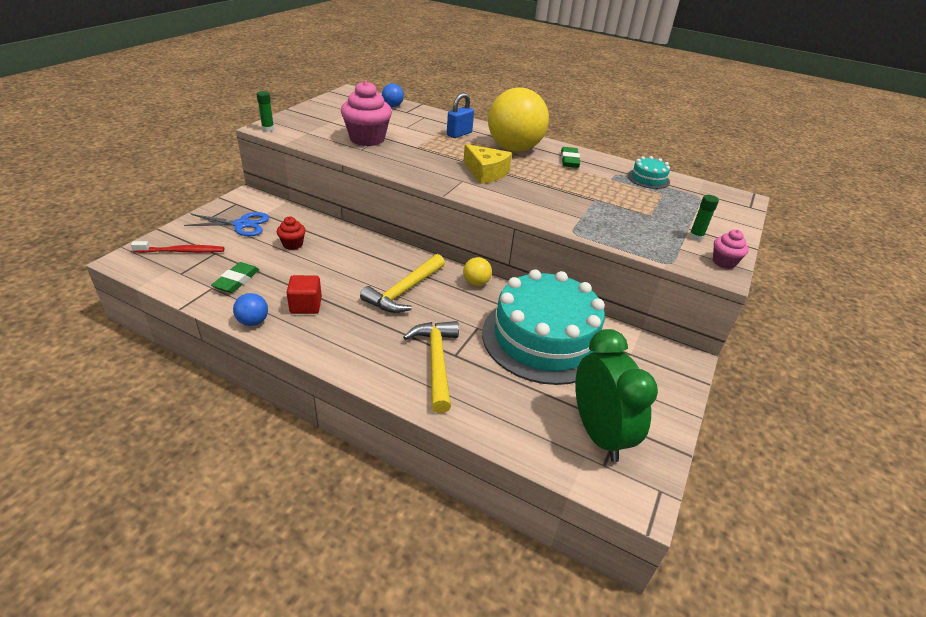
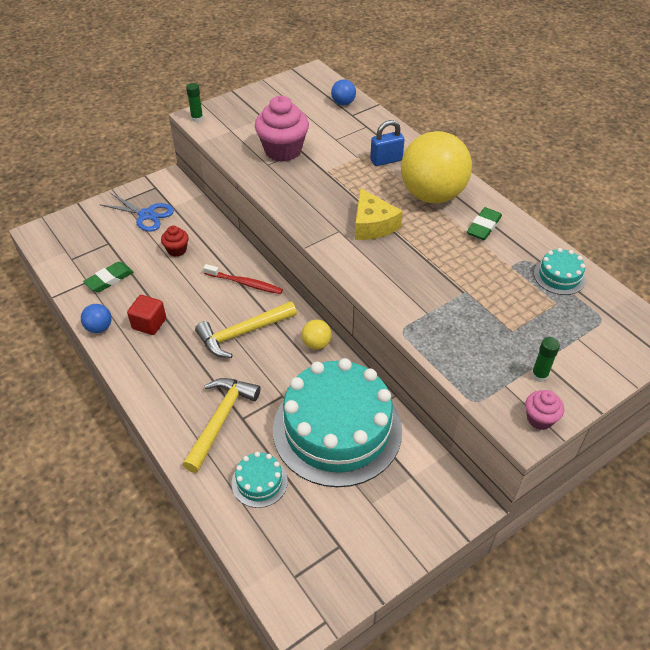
camera: 30 degrees right, 10 degrees up
red toothbrush [131,241,225,253] -> red toothbrush moved to [203,264,283,294]
green clock [575,329,658,462] -> none
none -> turquoise cake [232,452,288,508]

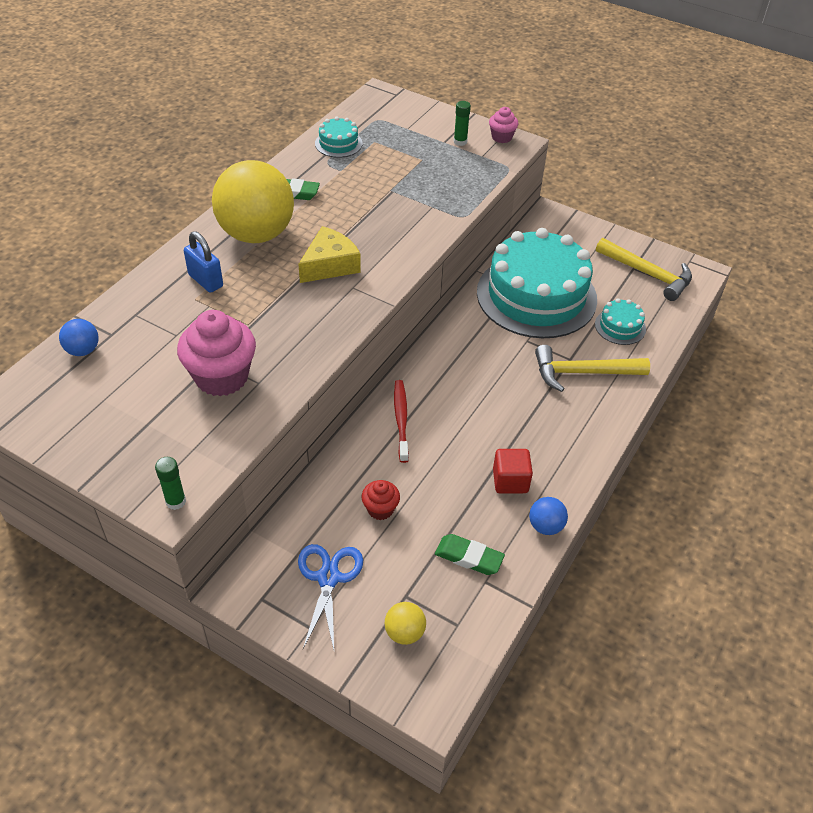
camera: 115 degrees left, 0 degrees up
yellow hammer [195,301,297,358] -> yellow hammer moved to [596,238,692,301]
yellow ball [302,319,332,350] -> yellow ball moved to [385,602,426,645]

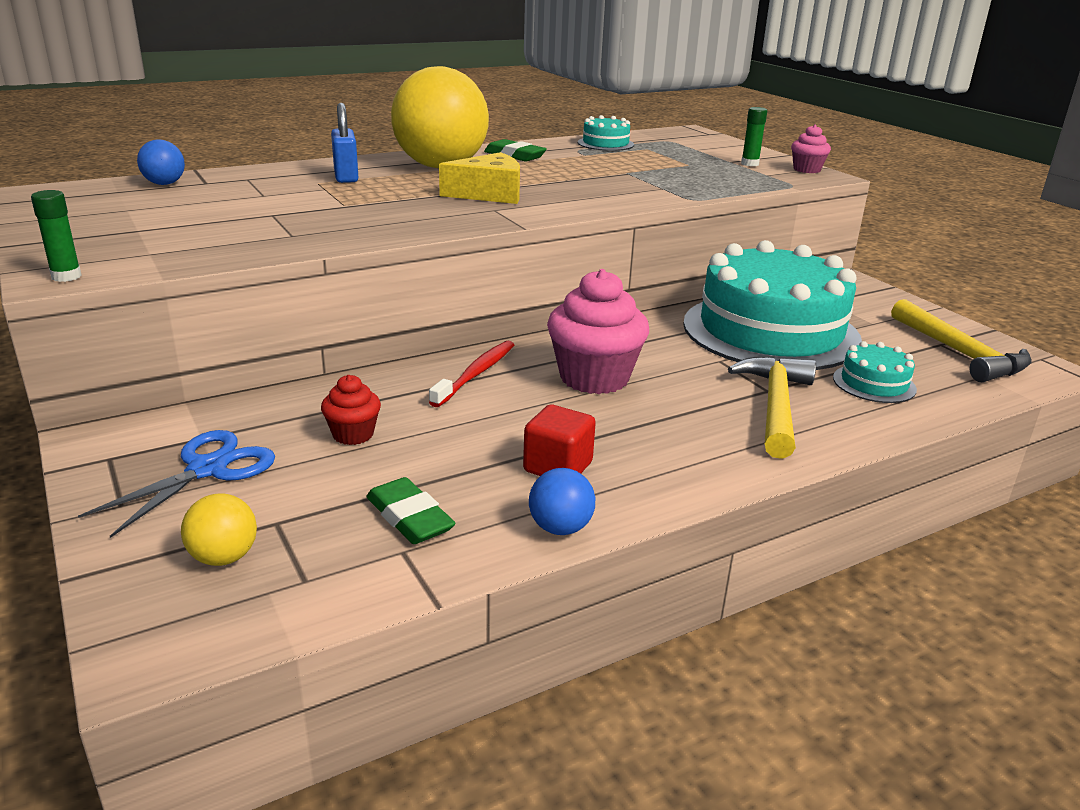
camera: 30 degrees right, 20 degrees down
pink cupcake [177,310,256,396] -> pink cupcake moved to [547,269,649,394]
yellow hammer [535,345,650,392] -> yellow hammer turned 75 degrees clockwise [728,356,816,459]

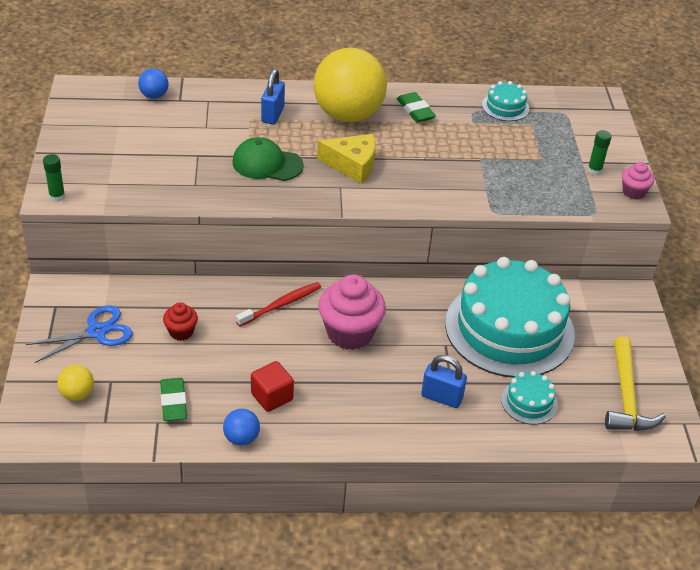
camera: 25 degrees right, 15 degrees up
yellow hammer [728,356,816,459] -> blue padlock [421,355,467,408]
none -> green cap [232,137,304,181]

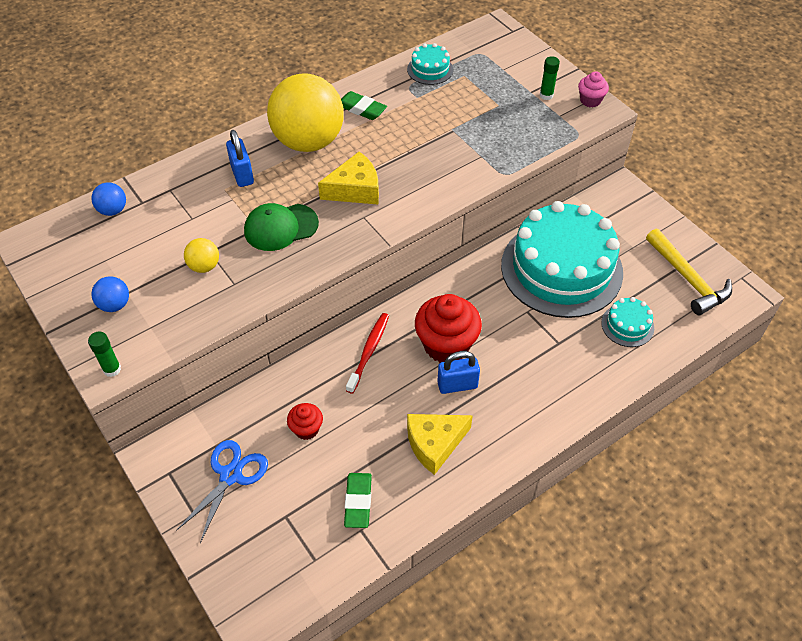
camera: 30 degrees left, 10 degrees up
yellow ball [57,365,94,401] -> yellow ball moved to [184,238,219,273]
green eraser [160,378,187,421] -> green eraser turned 45 degrees clockwise [344,473,372,528]
blue ball [223,409,260,446] -> blue ball moved to [91,276,129,312]
red cube [251,361,294,412] -> yellow cheese [407,414,473,475]
pink cupcake [318,275,386,350] -> red cupcake [415,294,482,363]
blue padlock [421,355,467,408] -> blue padlock moved to [437,351,480,394]

